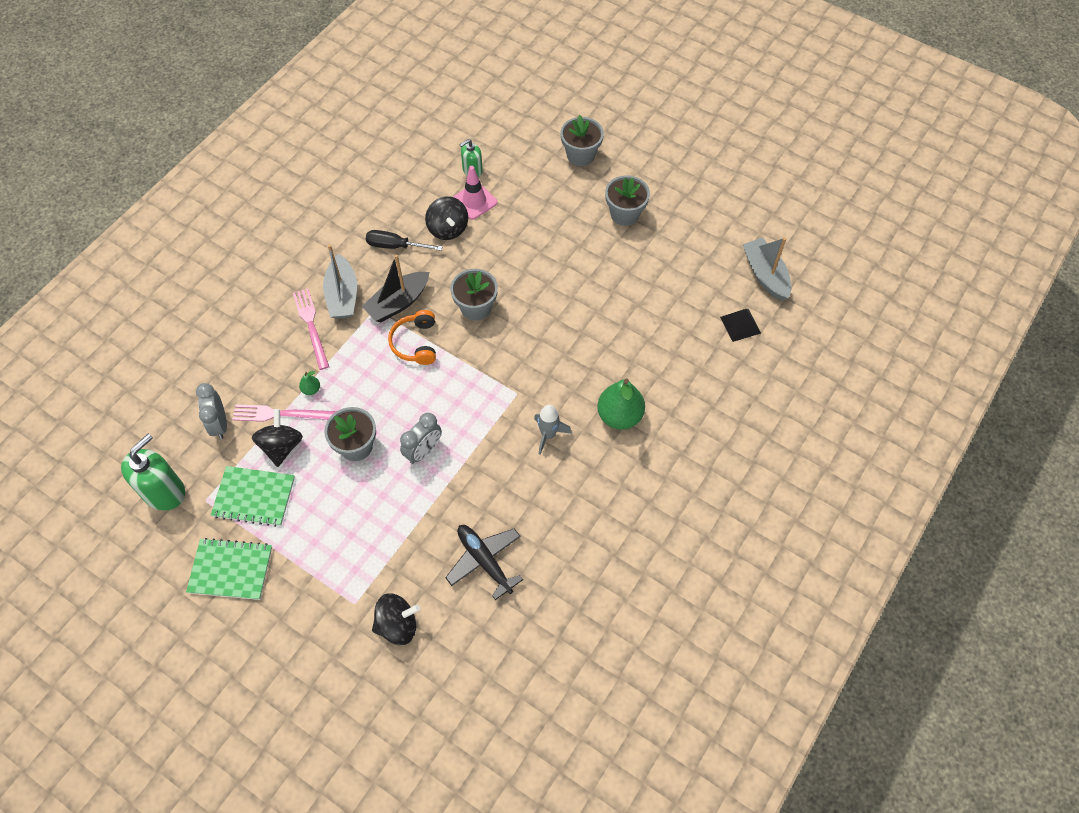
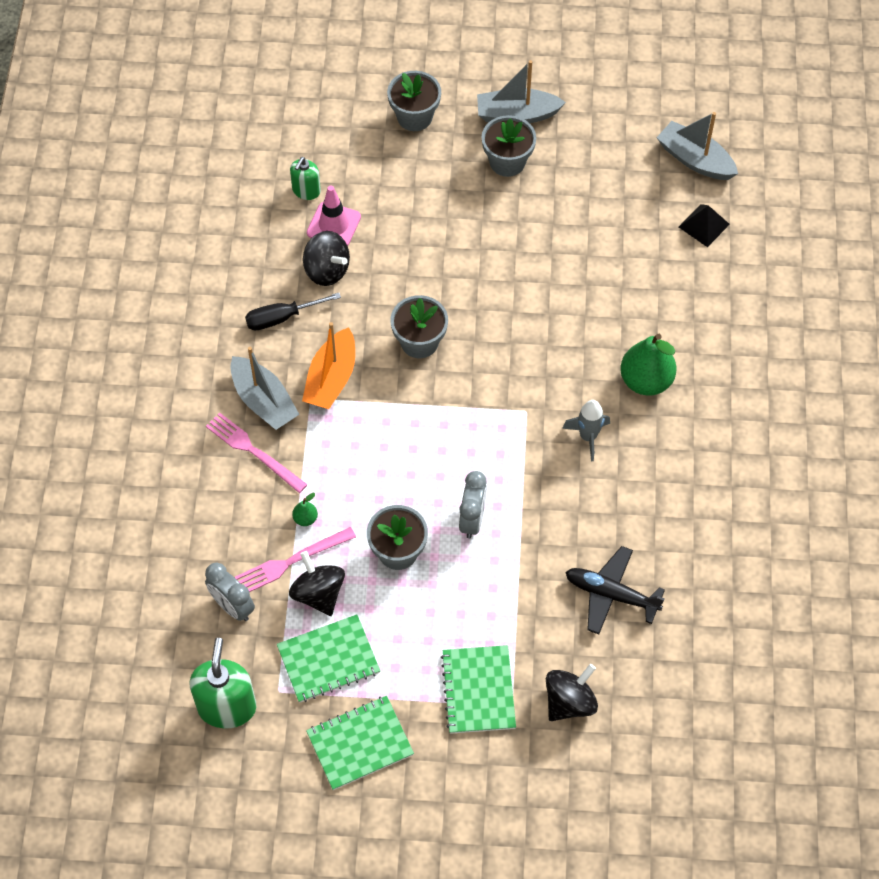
camera: 30 degrees left, 0 degrees up
black boat [362,255,429,322] -> orange boat [302,322,355,409]
orange headphones [388,310,436,365] -> none
none -> green notebook [441,645,516,734]
none -> grey boat [477,60,566,123]

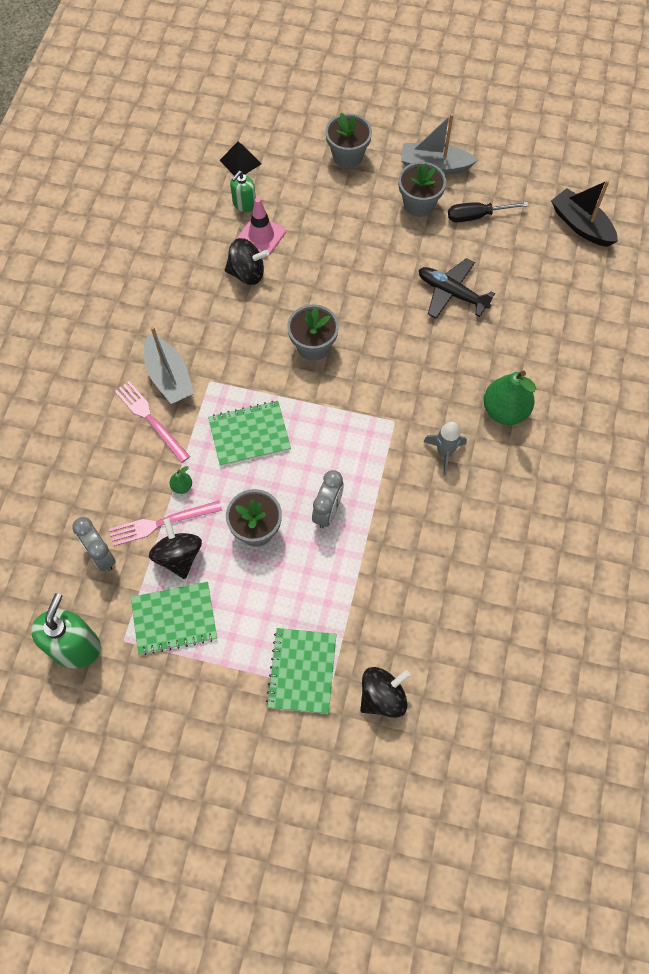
camera: 10 degrees right, 5 degrees up
black screwdriver [245,293,341,330] -> black screwdriver moved to [448,202,529,222]
orange boat [302,322,355,409] -> none
black spinning top [303,231,350,286] -> black spinning top turned 45 degrees counterclockwise [225,238,269,285]
green notebook [306,696,414,790] -> green notebook moved to [208,401,291,466]
black plane [565,546,665,635] -> black plane moved to [419,258,495,319]
grey boat [657,112,738,180] -> black boat [551,180,618,247]
black pyramid [679,204,730,247] -> black pyramid moved to [219,142,261,175]

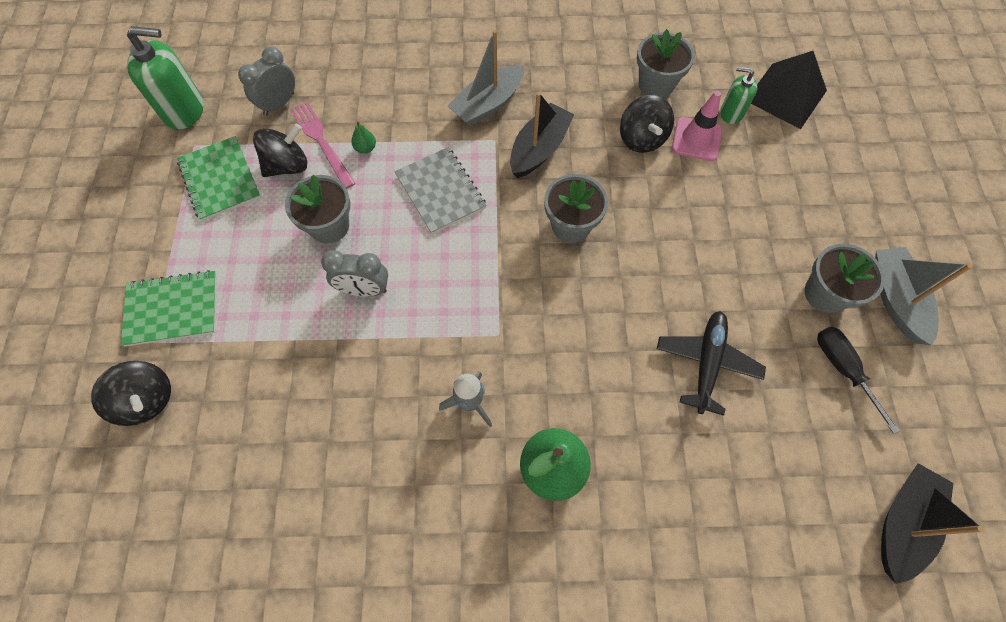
camera: 75 degrees right, 0 degrees up
pink fork [115,381,190,463] -> none
green notebook [208,401,291,466] -> grey notebook [394,147,487,234]
black pyramid [219,142,261,175] -> black pyramid [751,51,827,129], size x1.67
grey flower pot [325,113,372,168] -> grey flower pot moved to [637,29,695,98]
none -> black boat [510,92,575,178]

